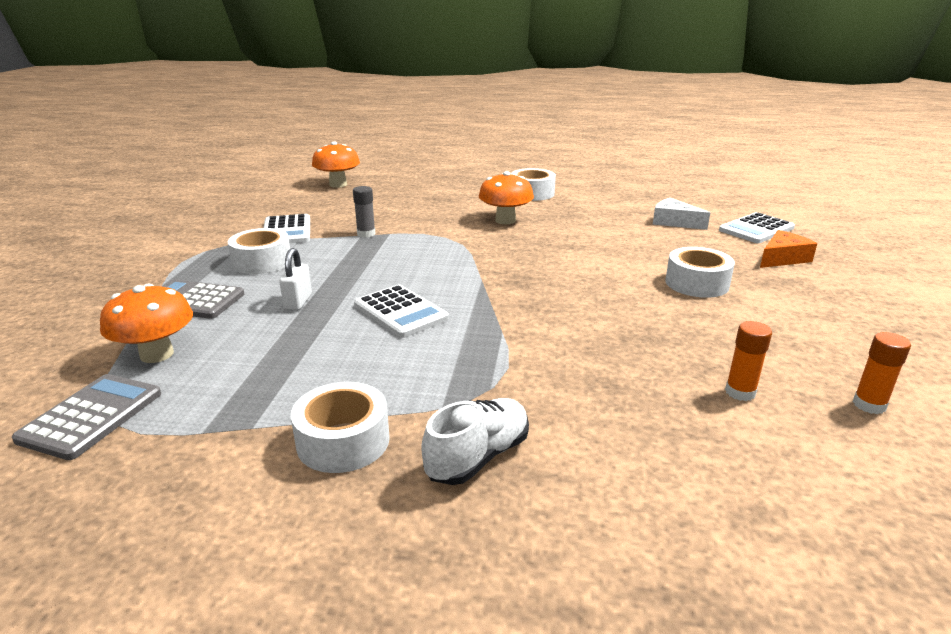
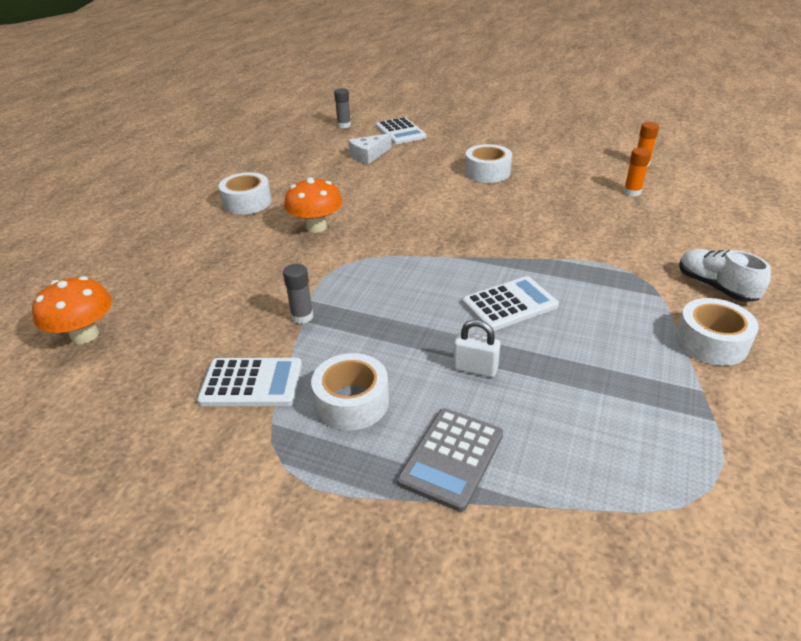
camera: 75 degrees left, 10 degrees up
grey calculator [12,374,161,460] -> none
orange mushroom [100,284,193,363] -> none
orange cheese [760,230,817,268] -> none
none -> grey glue stick [334,88,351,128]

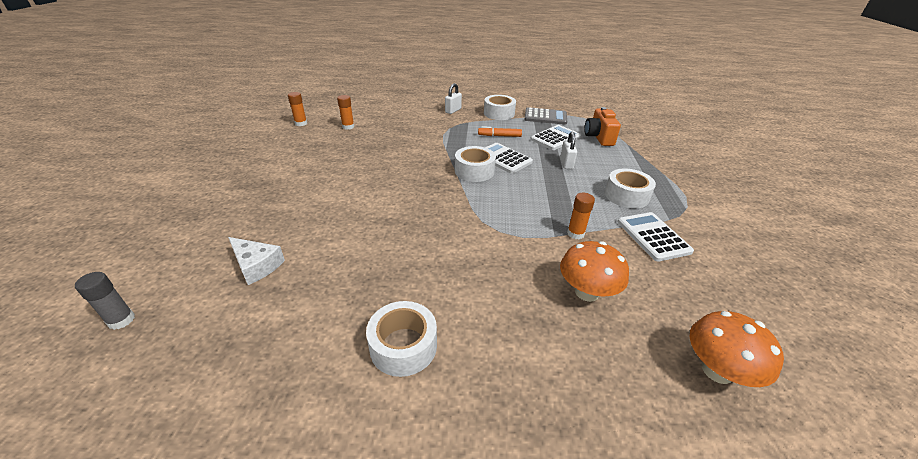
camera: 110 degrees left, 0 degrees up
grey glue stick [283,264,313,324] -> orange glue stick [567,193,595,239]
orange mushroom [284,177,342,233] -> orange mushroom moved to [560,241,629,302]
white calculator [376,117,427,144] -> white calculator moved to [530,125,581,150]
grey calculator [397,408,503,512] -> grey calculator moved to [525,107,567,125]
white tape [465,144,512,183] -> white tape moved to [455,146,496,182]
white shoe [679,249,771,302] -> white padlock [445,83,462,114]
none -> orange marker [478,126,522,137]
none -> orange camera [584,107,621,146]

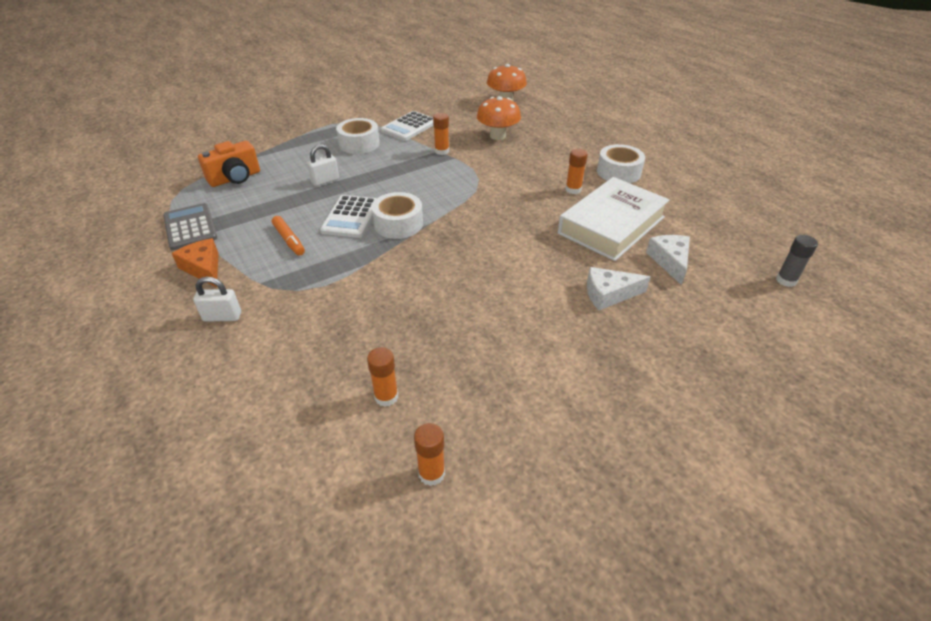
camera: 125 degrees left, 5 degrees up
white tape [484,95,516,120] -> orange cheese [172,238,219,288]
white calculator [530,125,581,150] -> none
none -> white book [558,177,670,261]
none -> orange glue stick [565,149,588,194]
none -> white cheese [587,267,651,310]

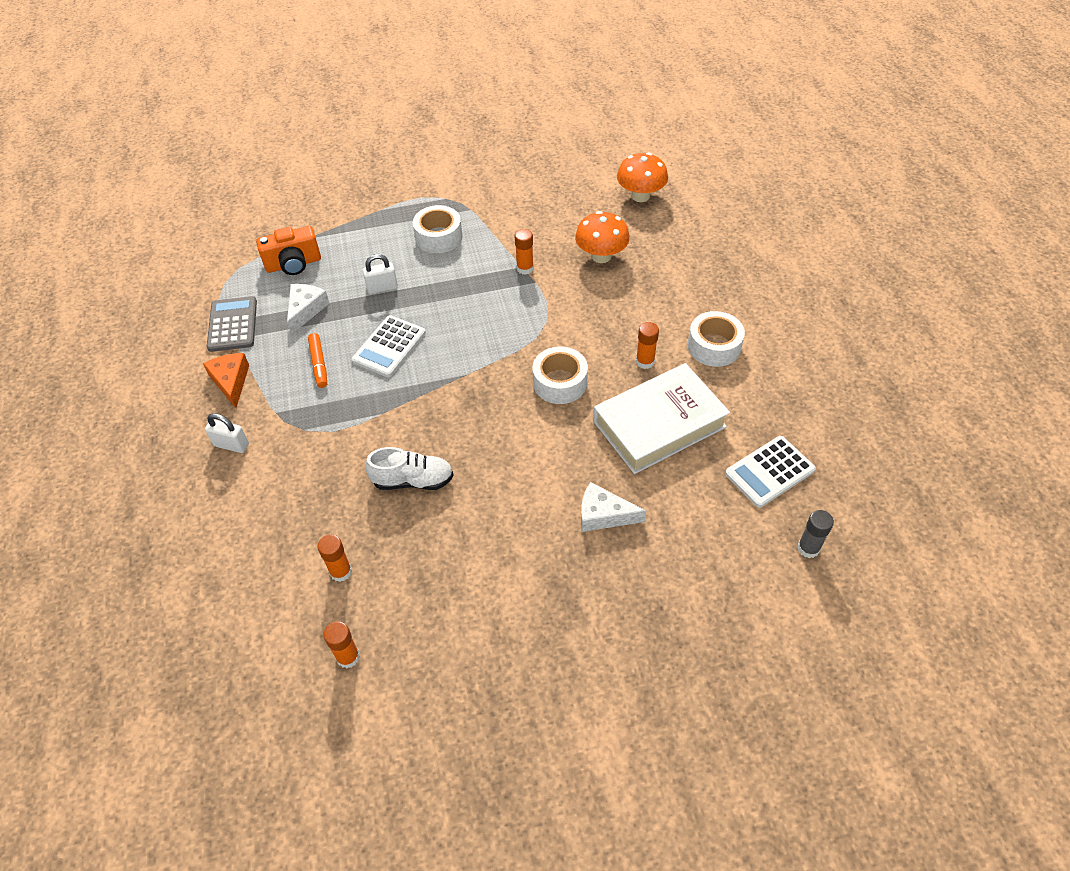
camera: 20 degrees right, 10 degrees up
white tape [372,192,423,239] -> white tape moved to [532,346,588,404]
white calculator [380,111,433,141] -> white calculator moved to [725,436,816,508]
white cheese [646,235,690,285] -> white cheese moved to [287,284,330,335]
none -> white shoe [365,447,453,490]

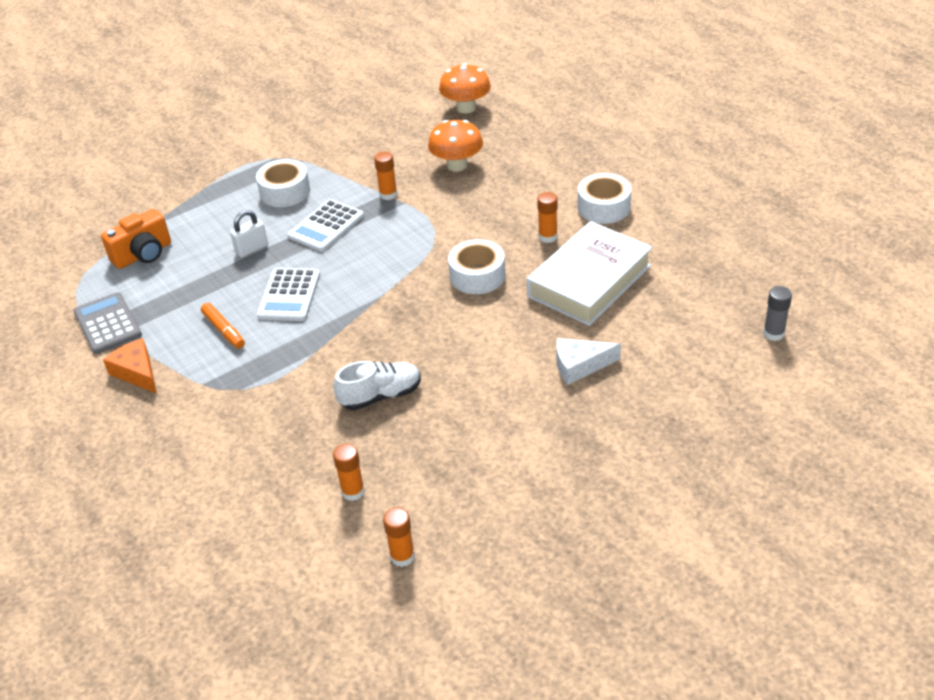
camera: 20 degrees left, 10 degrees down
white padlock [205,413,249,453] -> none
white cheese [287,284,330,335] -> none
white calculator [725,436,816,508] -> white calculator moved to [288,199,364,252]

